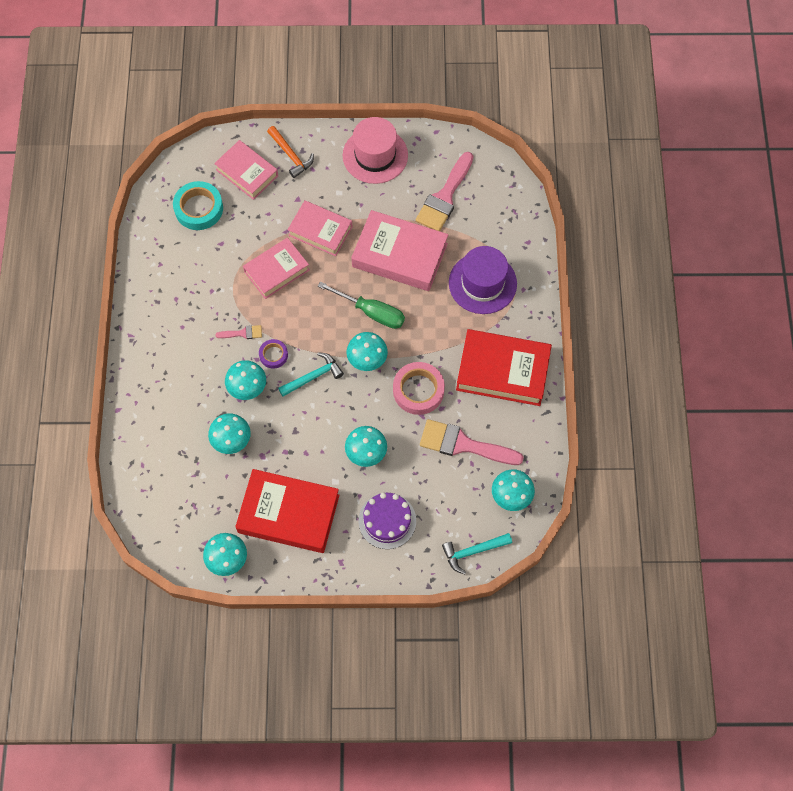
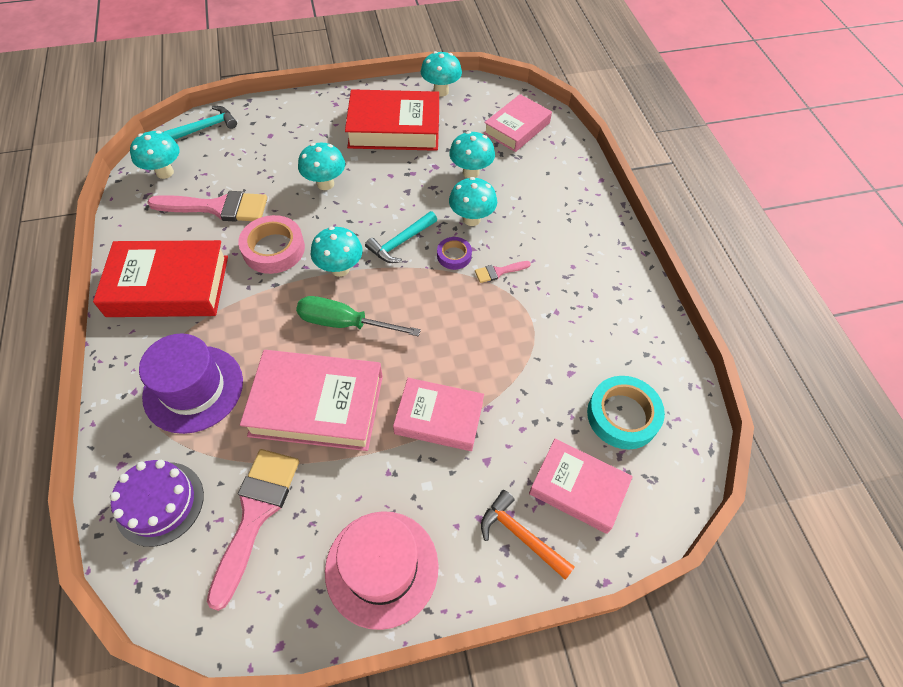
camera: 165 degrees right, 10 degrees down
pink book [243,238,310,299] -> pink book moved to [484,94,552,152]
purple cake [358,493,416,549] -> purple cake moved to [110,460,204,547]

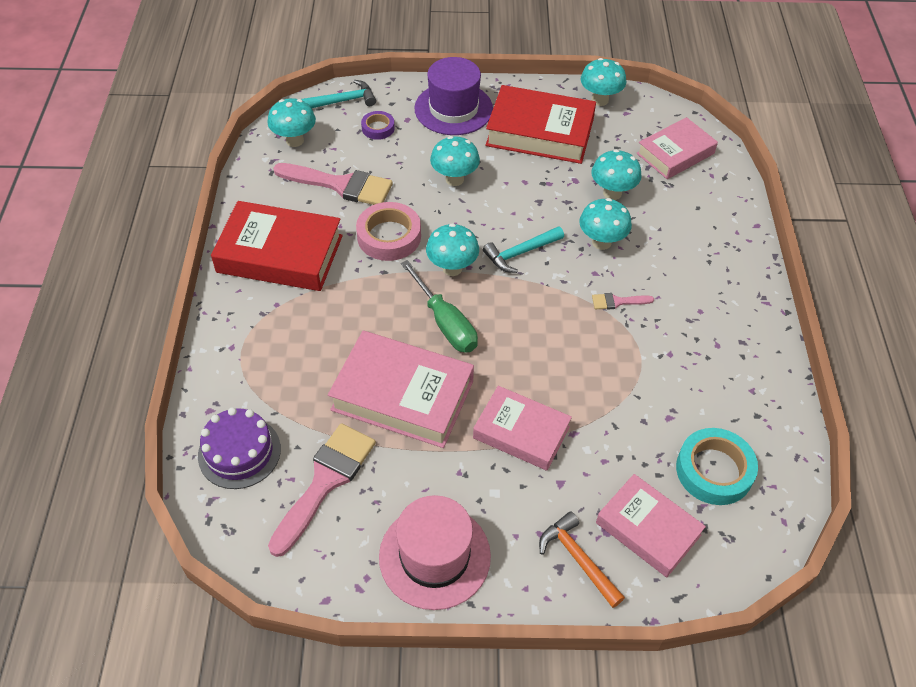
camera: 15 degrees right, 5 degrees down
purple hat [139,333,243,434] -> purple hat moved to [414,57,493,135]
green screwdriver [296,296,421,337] -> green screwdriver turned 150 degrees counterclockwise [401,260,478,353]
purple tape [437,237,472,270] -> purple tape moved to [361,111,395,140]

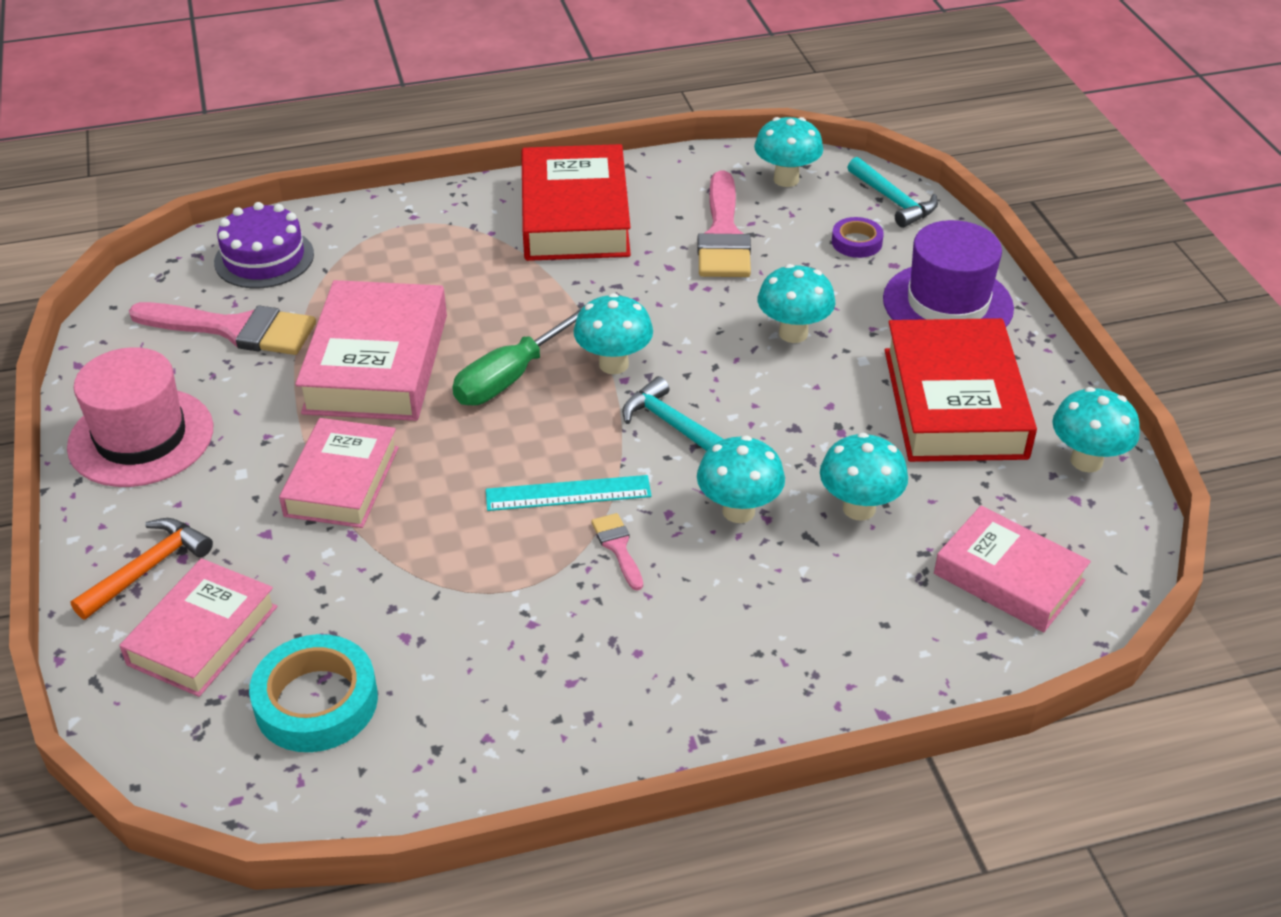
camera: 75 degrees right, 10 degrees down
pink tape [356,202,421,261] -> none
none -> turquoise ruler [486,475,652,511]

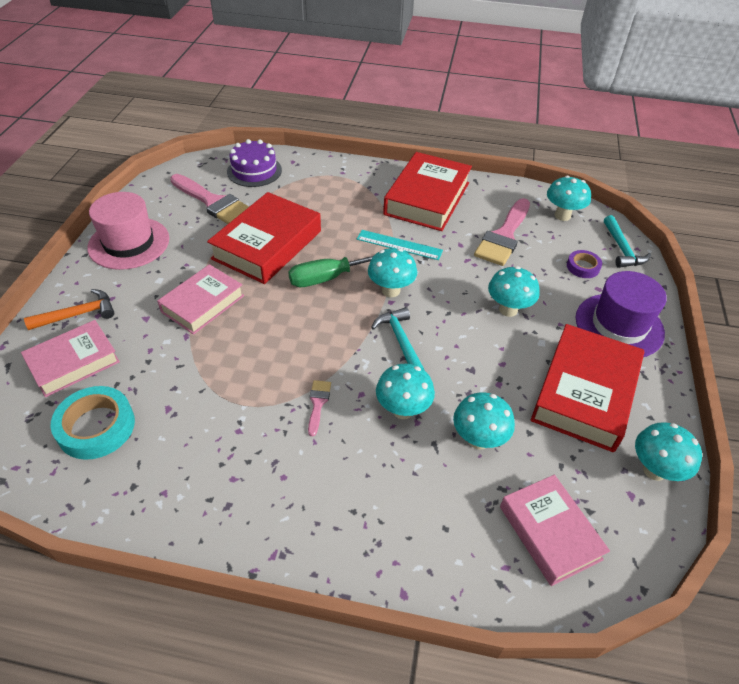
camera: 25 degrees right, 5 degrees up
pink book [295,280,447,421] -> red book [207,192,321,284]
turquoise ruler [486,475,652,511] -> turquoise ruler moved to [357,230,443,260]

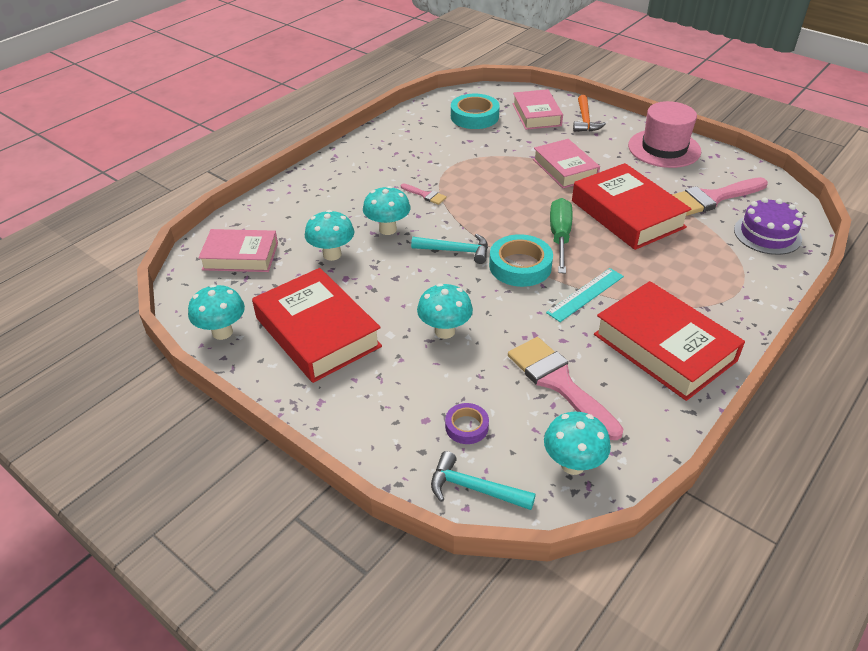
camera: 120 degrees right, 5 degrees down
turquoise mushroom [368,248,417,297] -> turquoise tape [489,234,553,287]
purple hat [576,271,667,357] -> none

